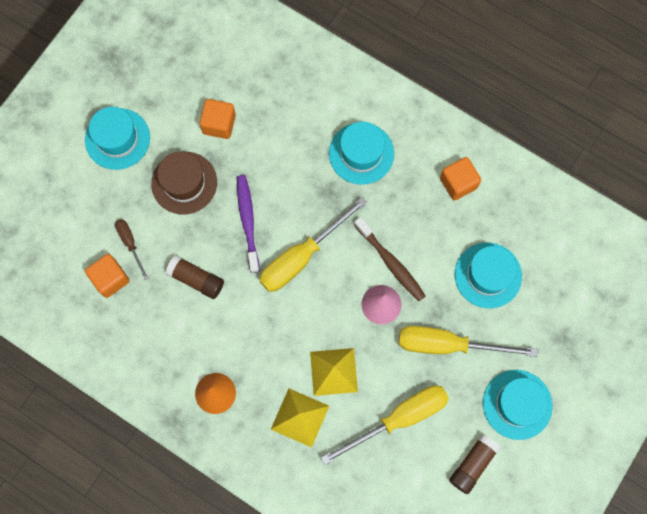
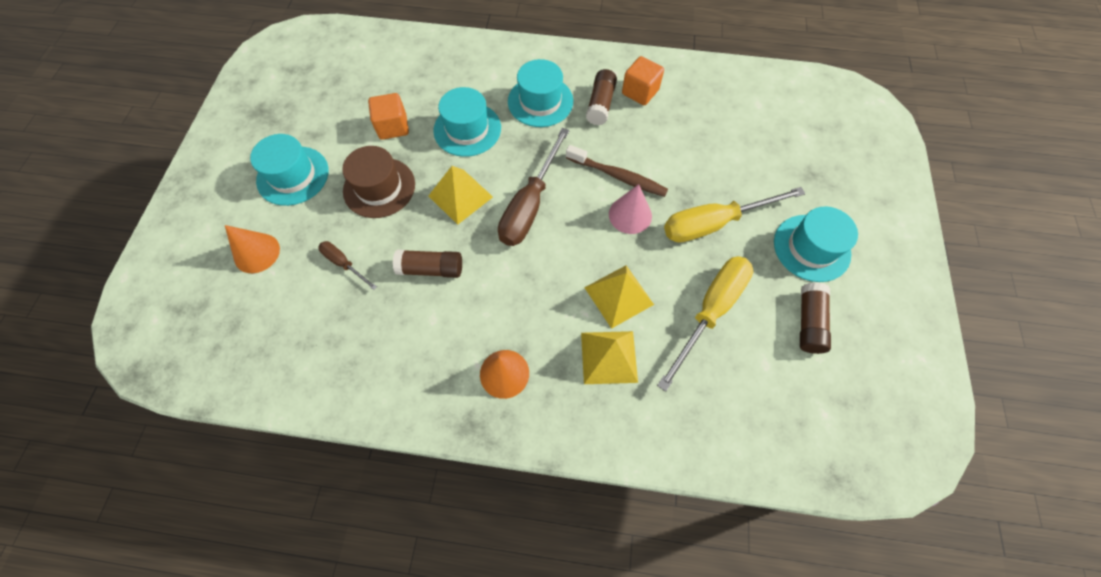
camera: 25 degrees left, 10 degrees down
orange cube [85,254,130,298] -> none
purple toothbrush [237,175,260,273] -> yellow pyramid [429,166,493,225]
yellow screwdriver [259,197,367,292] -> brown screwdriver [498,128,570,246]
turquoise hat [455,243,522,308] -> turquoise hat moved to [433,87,501,157]
none -> orange cone [225,225,280,273]
none -> brown glue stick [586,69,617,126]

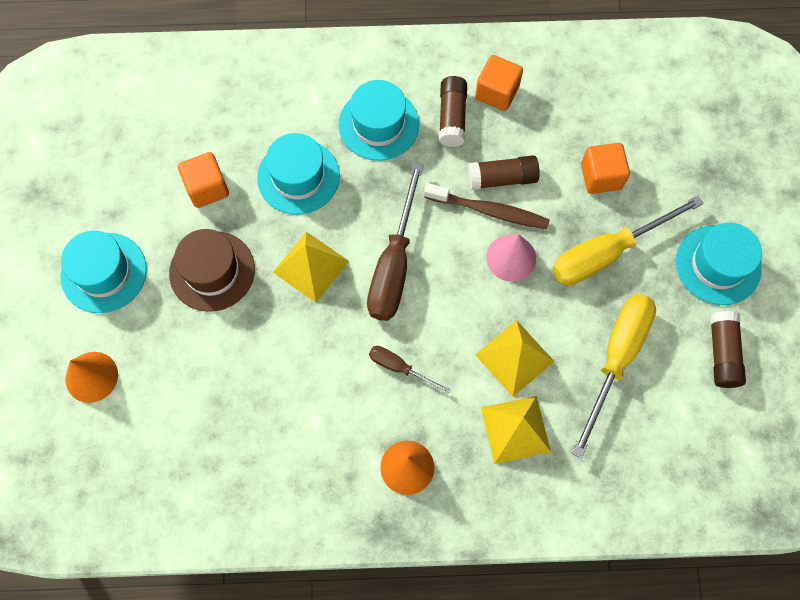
camera: 10 degrees left, 5 degrees up
brown screwdriver [318,241,377,290] -> brown screwdriver moved to [369,346,451,394]
brown glue stick [393,250,462,278] -> brown glue stick moved to [468,155,540,190]
none -> orange cube [581,143,630,194]

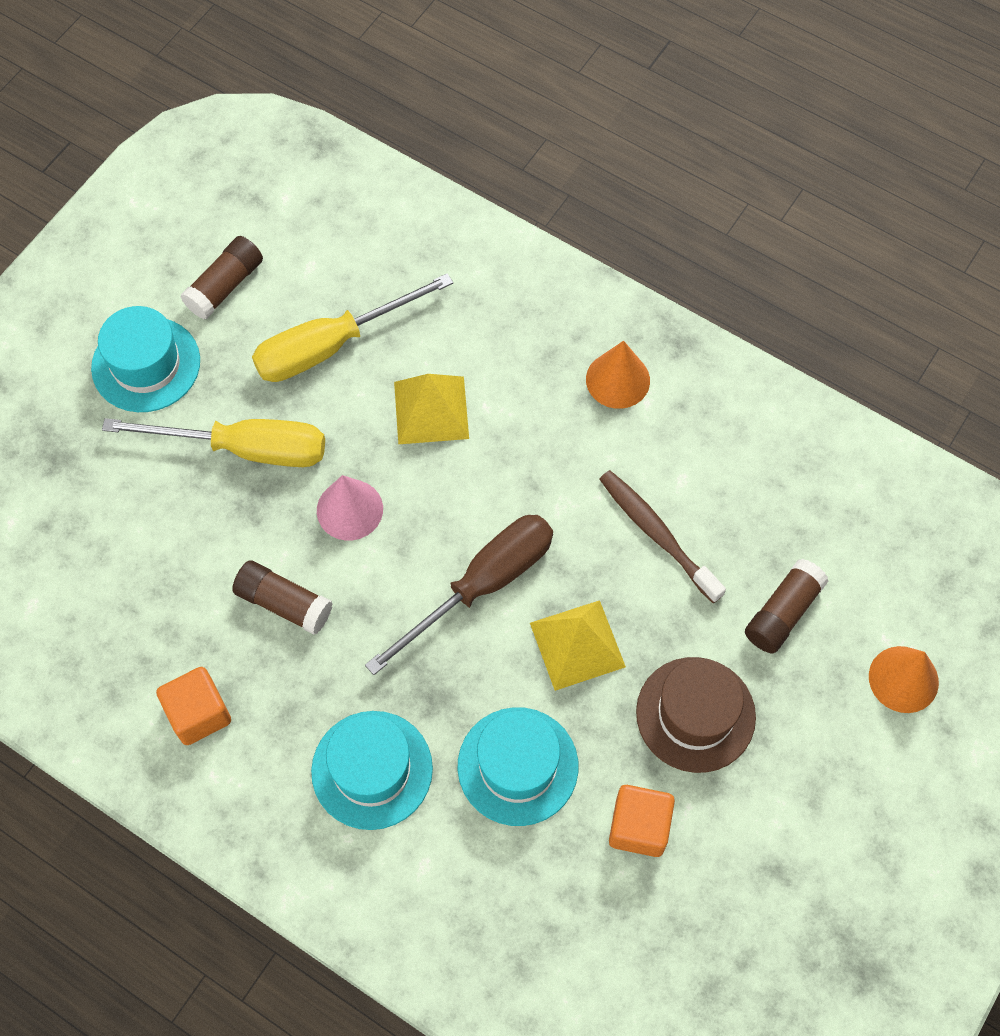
camera: 145 degrees left, 5 degrees down
turquoise hat [60,231,147,313] -> none
brown screwdriver [369,346,451,394] -> none
brown toothbrush [424,183,550,229] -> brown toothbrush moved to [599,470,726,603]
brown glue stick [439,76,467,147] -> brown glue stick moved to [745,559,828,653]
yellow pyramid [481,396,551,464] -> none
orange cube [581,143,630,194] -> none

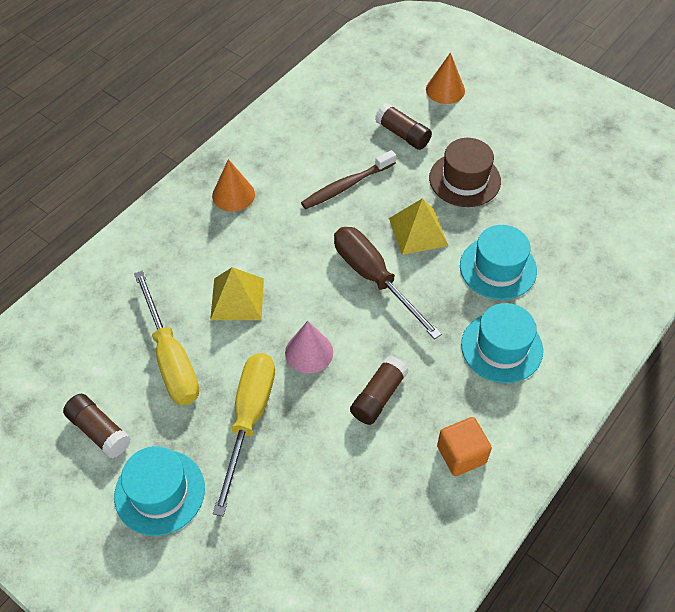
camera: 85 degrees left, 10 degrees down
orange cube [609,785,675,857] -> none

